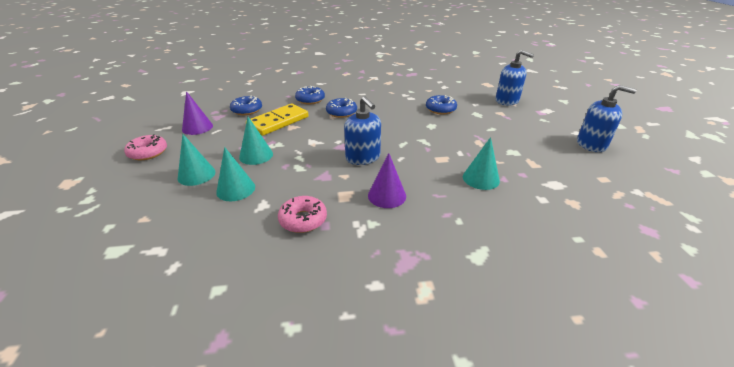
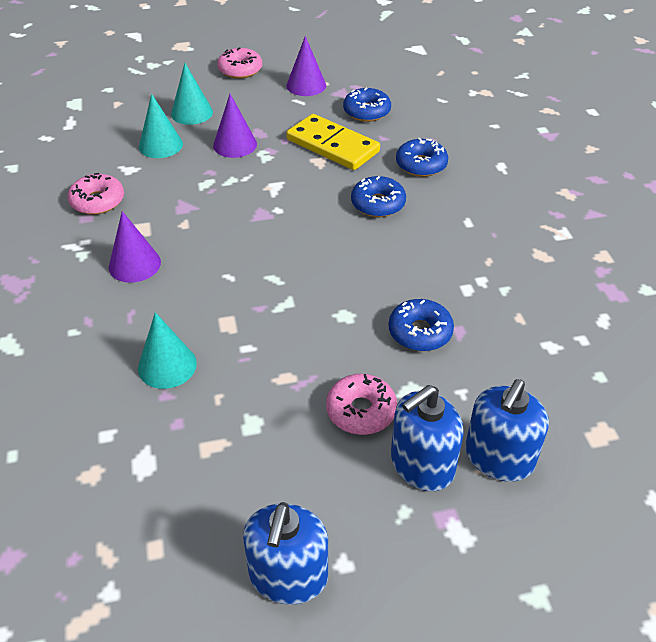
camera: 85 degrees right, 10 degrees up
turquoise cone [239,117,273,165] -> purple cone [213,94,257,158]
blue soap dispenser [344,96,381,165] -> blue soap dispenser moved to [391,385,464,491]
none -> pink donut [326,374,397,435]

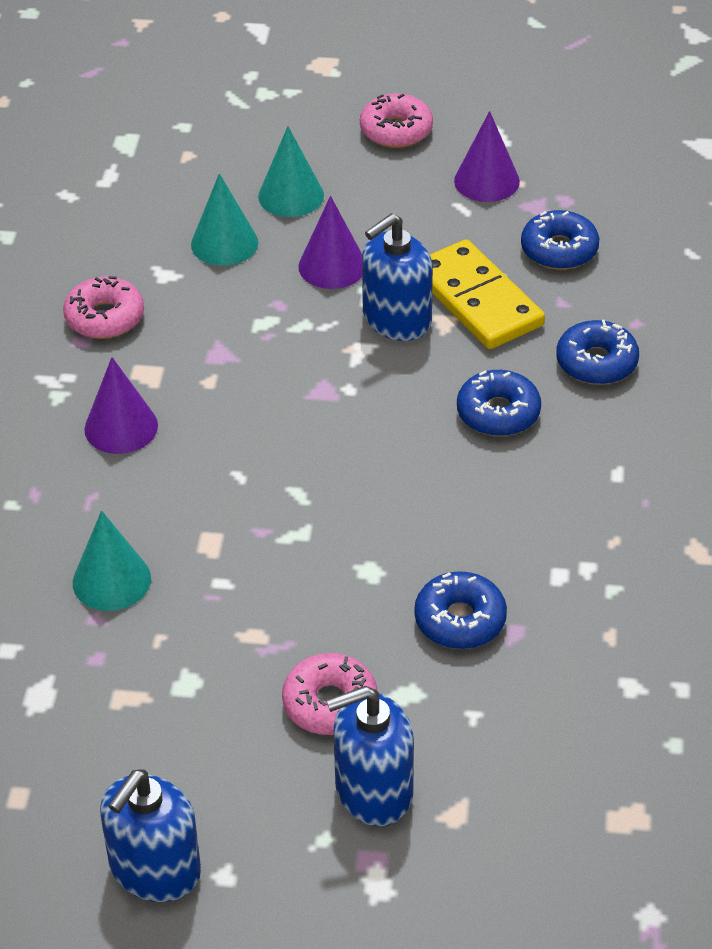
camera: 20 degrees right, 0 degrees up
blue soap dispenser [465,379,549,482] -> blue soap dispenser moved to [362,213,433,341]

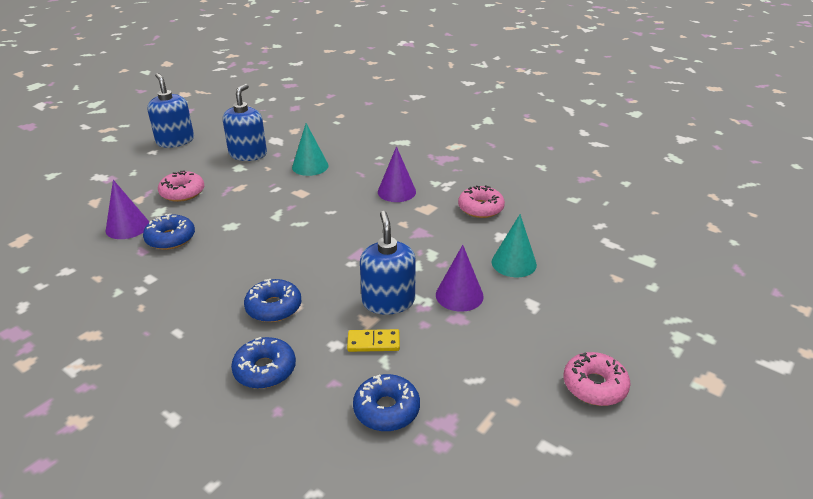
camera: 120 degrees right, 10 degrees down
turquoise cone [258,126,324,217] -> none
blue soap dispenser [326,686,414,826] -> blue soap dispenser moved to [223,84,267,161]
yellow domino [430,239,545,349] -> yellow domino [347,329,400,352], size x0.50
purple cone [454,111,520,202] -> purple cone moved to [106,180,149,239]

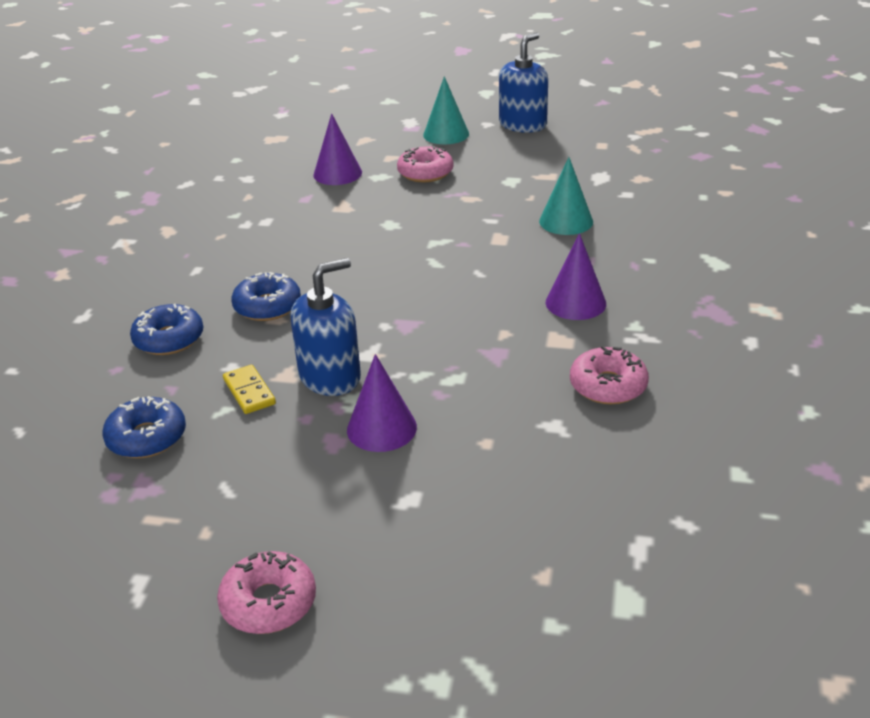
camera: 65 degrees right, 0 degrees up
blue donut [143,214,195,250] -> none
blue soap dispenser [223,84,267,161] -> none
turquoise cone [492,214,537,277] -> turquoise cone moved to [423,76,469,144]

